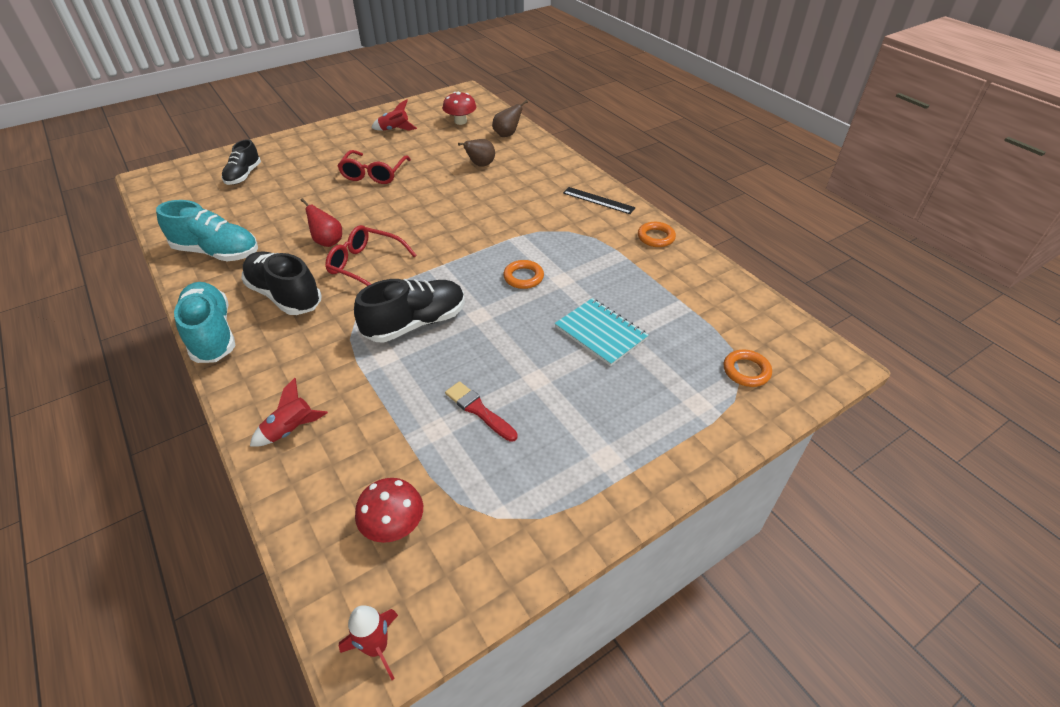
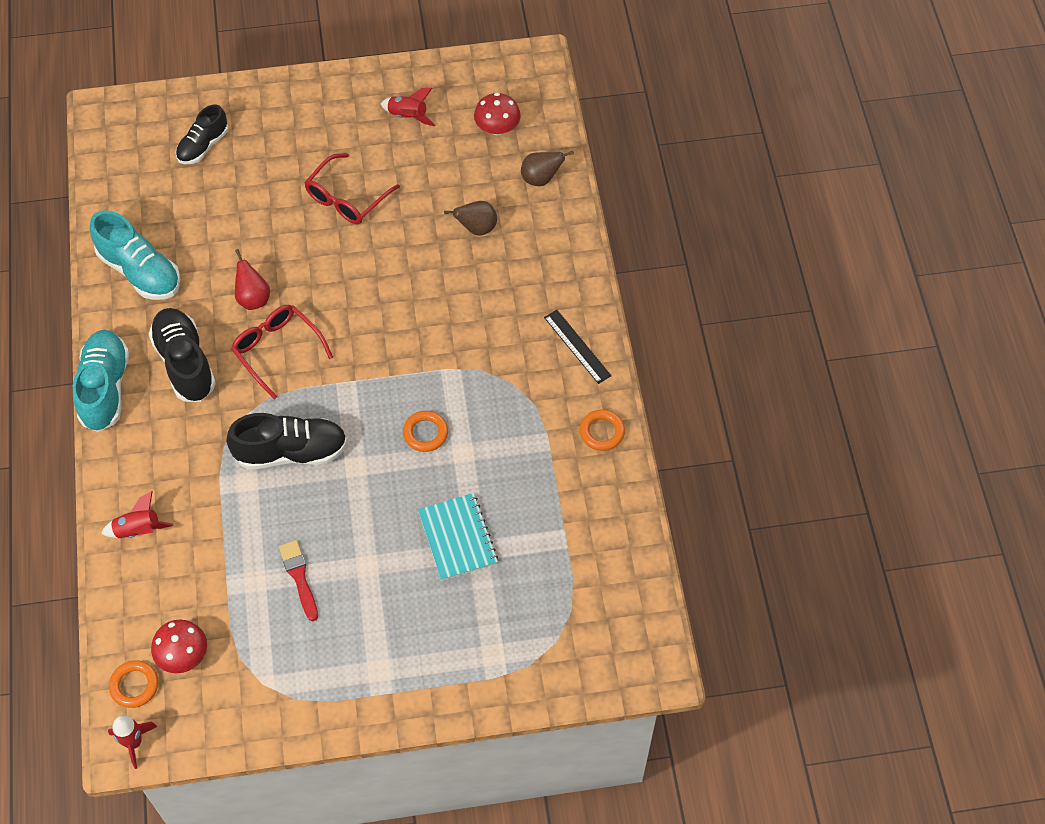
camera: 25 degrees right, 15 degrees up
orange ring [723,350,772,387] -> orange ring moved to [109,660,159,708]

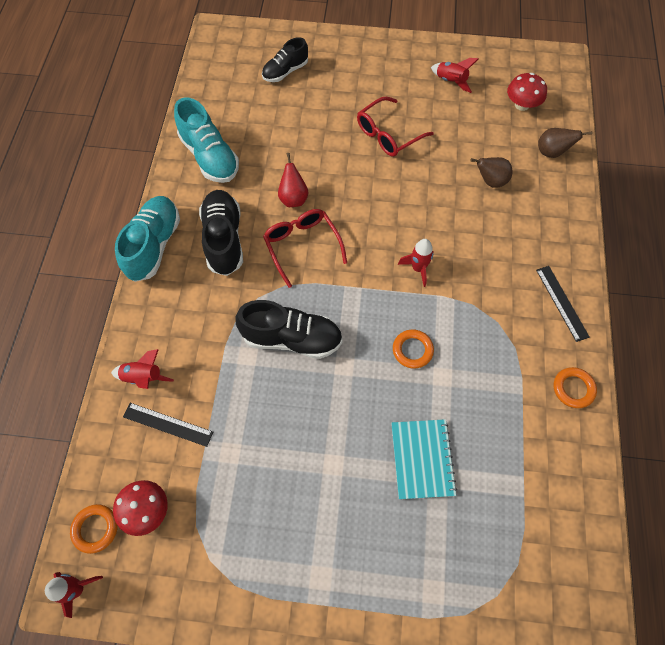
camera: 15 degrees right, 5 degrees up
red brush [279,540,318,621] -> none
none -> black ruler [123,403,213,447]
none -> red rocket [398,239,434,287]

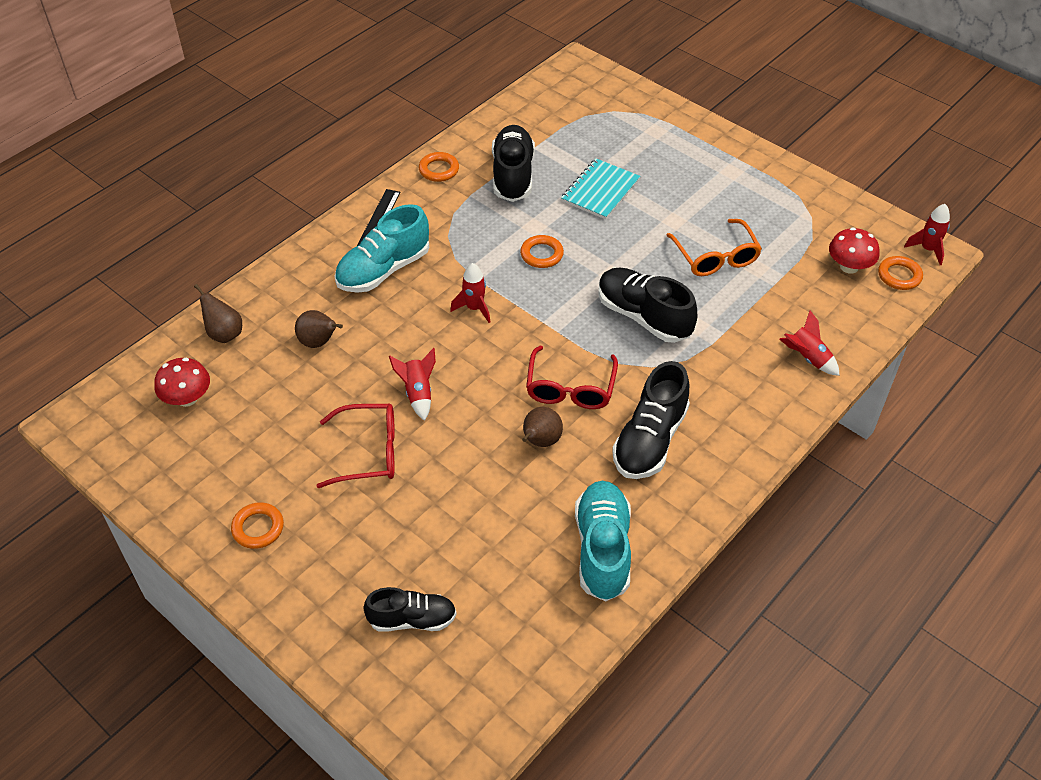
camera: 145 degrees left, 15 degrees down
turquoise shoe [115,196,180,282] -> turquoise shoe moved to [335,204,429,293]
black ruler [123,403,213,447] -> none
red pear [278,153,308,207] -> brown pear [522,407,563,447]
red rocket [431,58,479,93] -> red rocket moved to [389,348,436,421]
none -> orange ring [231,502,284,549]
none -> black shoe [492,125,535,202]
none -> orange glasses [666,219,762,276]

